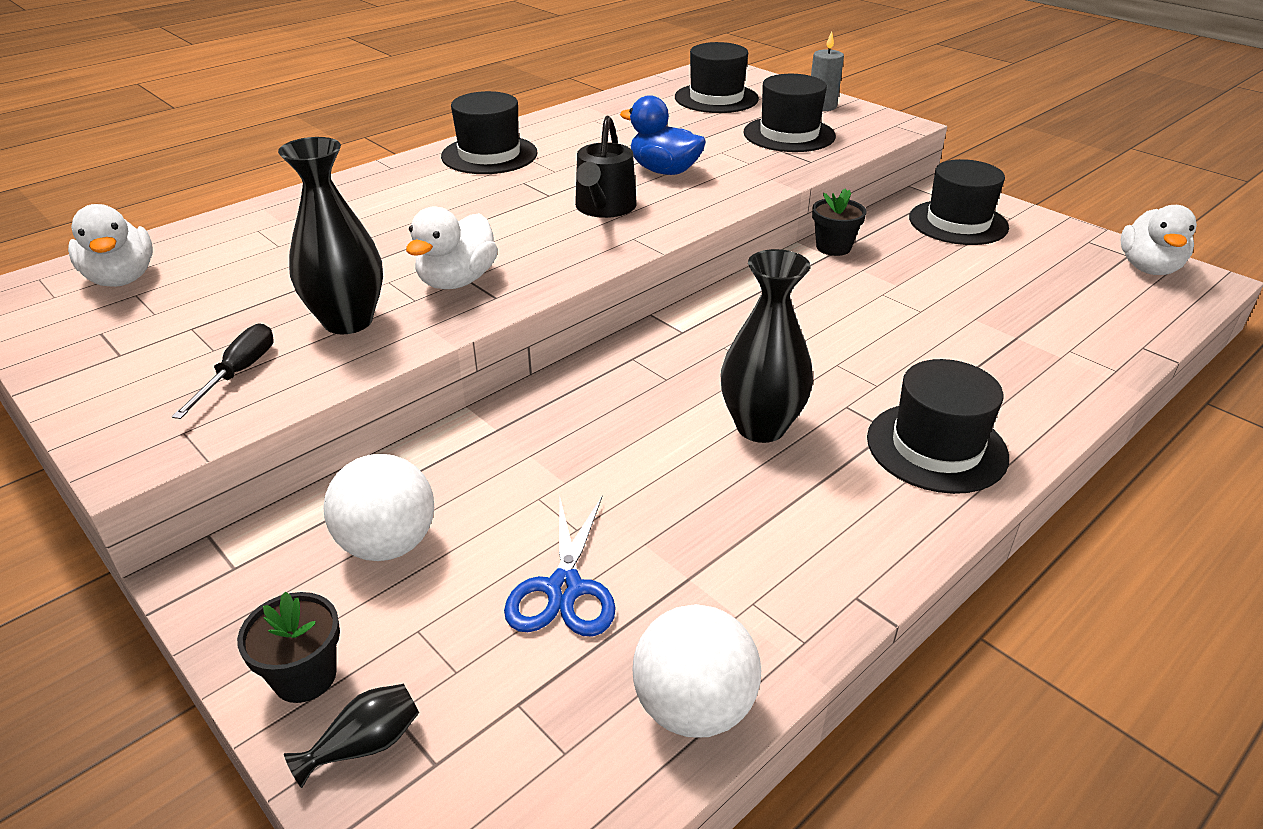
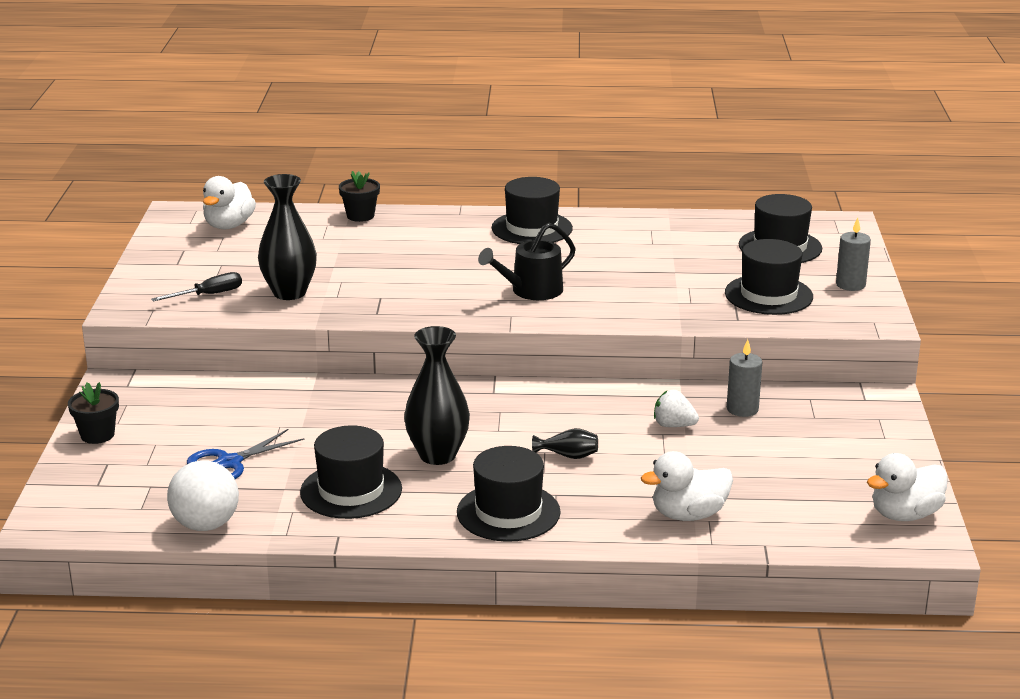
camera: 45 degrees right, 10 degrees down
black vase [284,684,419,788] -> black vase moved to [532,428,598,459]
white ball [323,454,434,561] -> none
white duck [406,206,498,289] -> white duck moved to [641,451,733,521]
blue duck [620,95,706,175] -> none
black flower pot [812,188,866,256] -> black flower pot moved to [339,171,380,222]
black hat [909,159,1009,245] -> black hat moved to [300,425,402,519]
none -> white strawberry [654,390,699,427]
none -> grey candle [727,339,762,417]

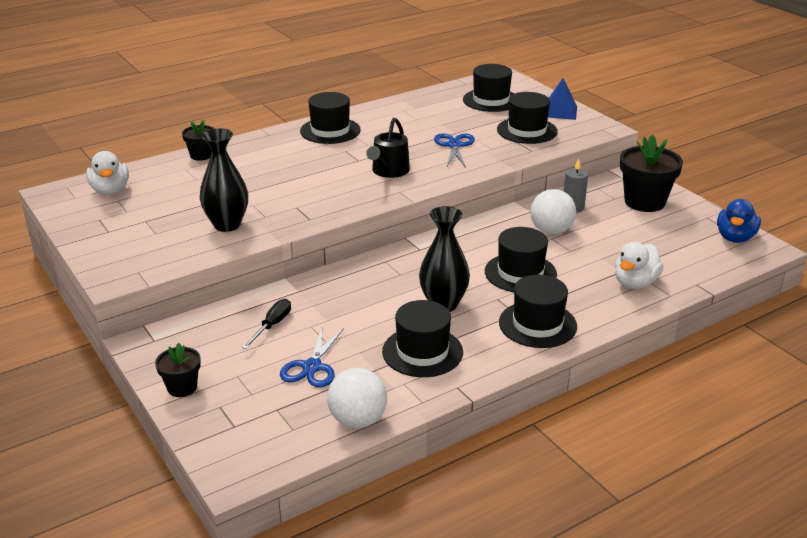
camera: 35 degrees left, 5 degrees up
black screwdriver [151,272,242,302] -> black screwdriver moved to [242,299,291,349]
black vase [532,428,598,459] -> black hat [485,227,557,292]
white strawberry [654,390,699,427] -> white ball [530,189,576,234]
grey candle [836,218,871,291] -> blue pyramid [548,78,577,120]
white duck [867,453,948,521] -> blue duck [717,199,761,243]
none -> blue scissors [434,133,475,168]
none -> black flower pot [620,135,683,212]

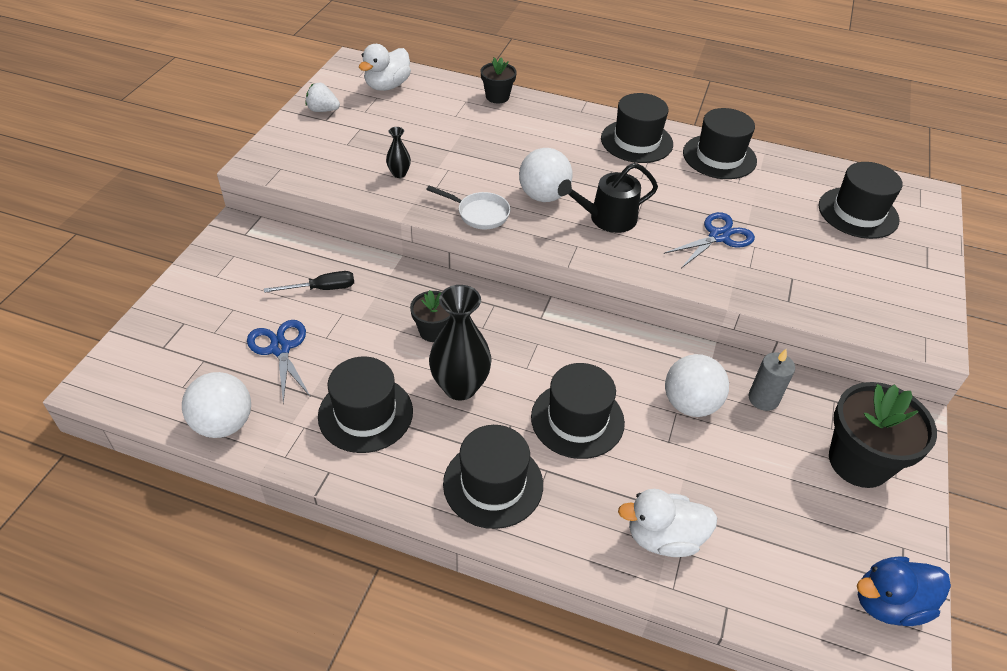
camera: 50 degrees right, 15 degrees up
black flower pot [155,343,201,397] -> black flower pot moved to [410,290,450,342]
black vase [200,128,248,232] -> black vase [386,127,411,178], size x0.47
blue scissors [280,327,344,388] -> blue scissors turned 90 degrees clockwise [247,320,311,403]
black hat [497,92,558,144] -> black hat moved to [683,108,757,179]
blue pyramid [548,78,577,120] -> none
none -> white strawberry [306,83,340,112]
none -> white pan [426,185,510,229]
none -> white ball [519,148,573,202]

